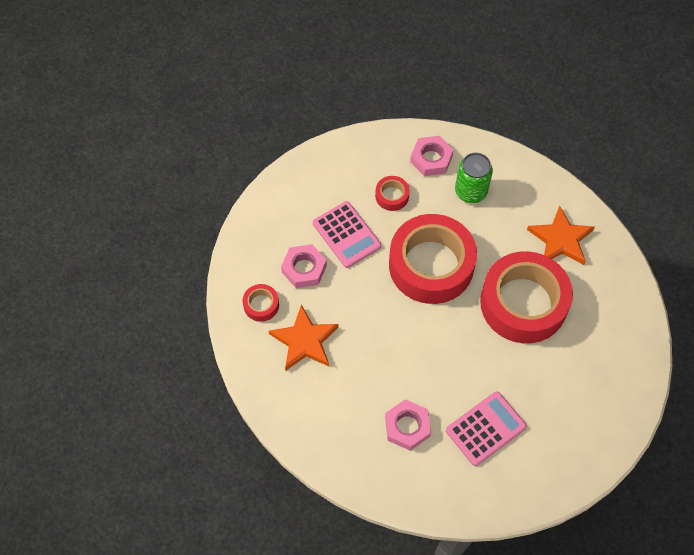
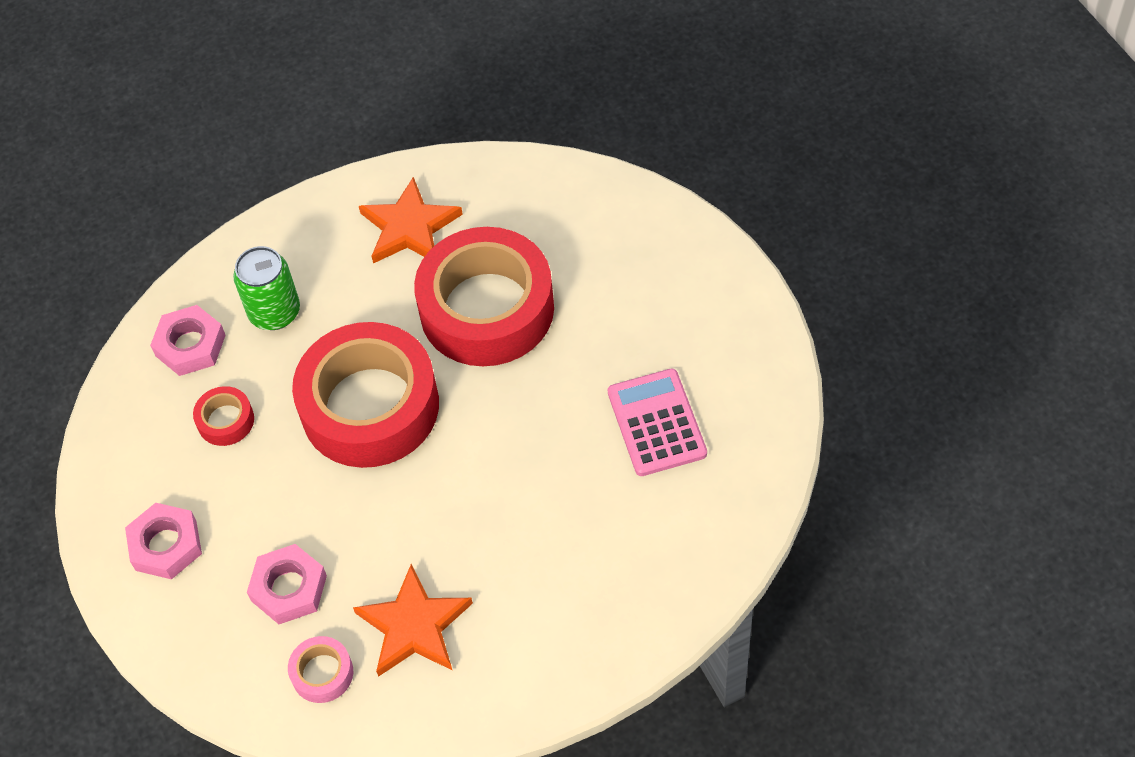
camera: 65 degrees left, 5 degrees down
red tape [243,284,279,322] -> pink tape [288,636,353,703]
pink calculator [313,201,381,268] -> none
pink nut [385,399,431,451] -> pink nut moved to [125,503,202,579]

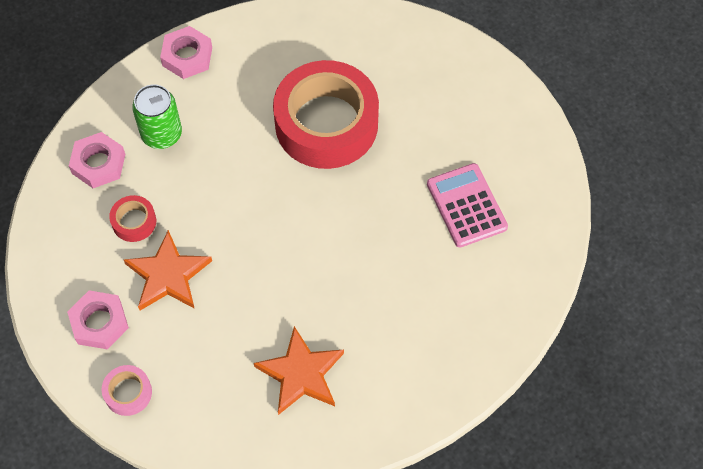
camera: 10 degrees left, 5 degrees up
pink nut [247,544,327,624] -> pink nut moved to [160,26,212,79]
pink tape [288,636,353,703] -> pink tape moved to [102,365,152,416]
red tape [292,322,439,468] -> none
orange star [359,177,463,263] -> orange star moved to [124,230,212,310]

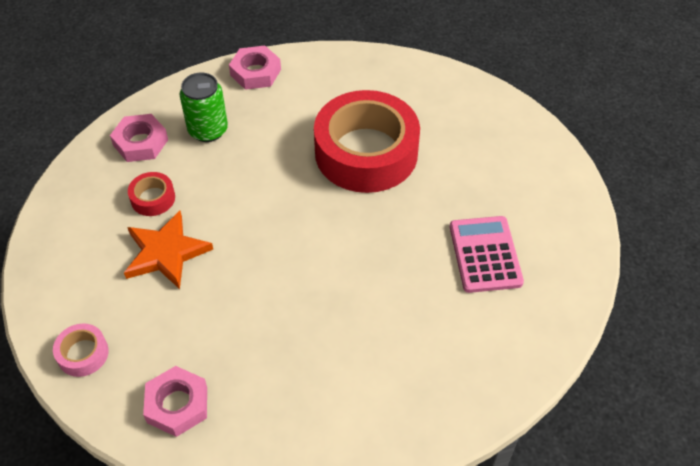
camera: 15 degrees right, 10 degrees down
pink nut [67,290,129,349] -> pink nut moved to [143,366,207,437]
orange star [254,326,344,415] -> none

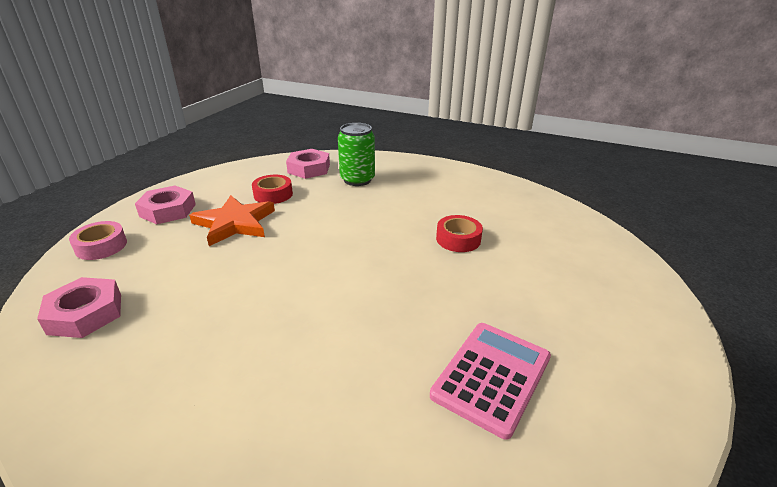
camera: 40 degrees right, 20 degrees down
pink nut [229,46,281,90] -> pink nut moved to [135,186,196,224]
red tape [314,90,420,193] -> red tape [436,215,483,252], size x0.41

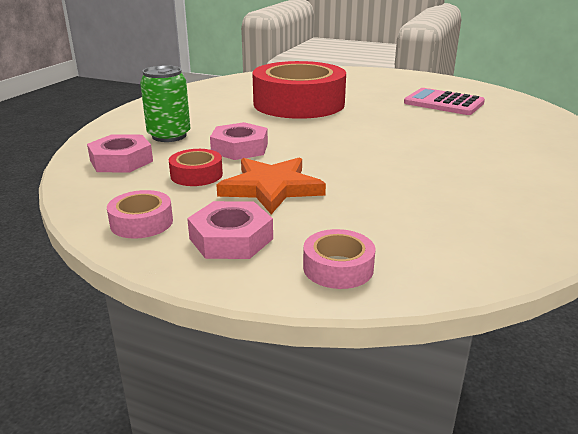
camera: 90 degrees left, 5 degrees down
pink nut [37,277,121,338] -> pink nut moved to [210,122,268,160]
red tape [436,215,483,252] -> red tape [252,61,346,119], size x2.43
none -> pink tape [107,190,173,239]

